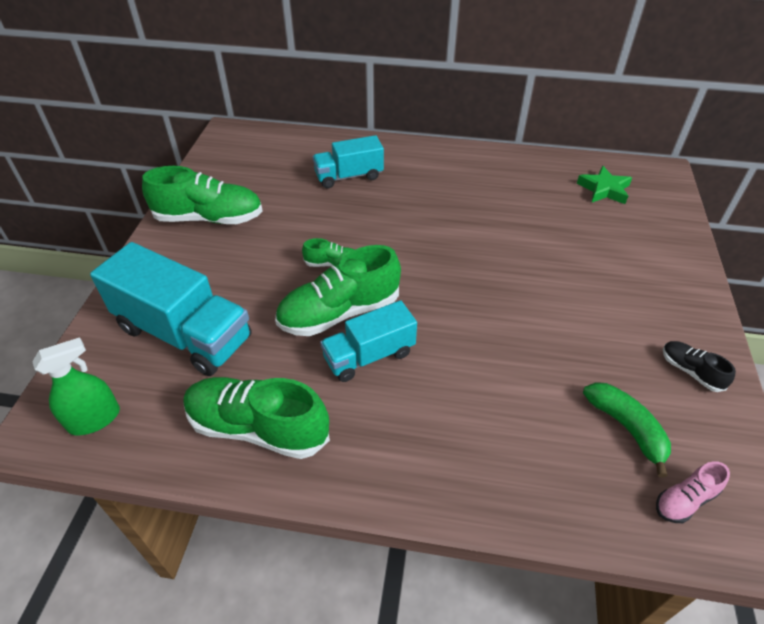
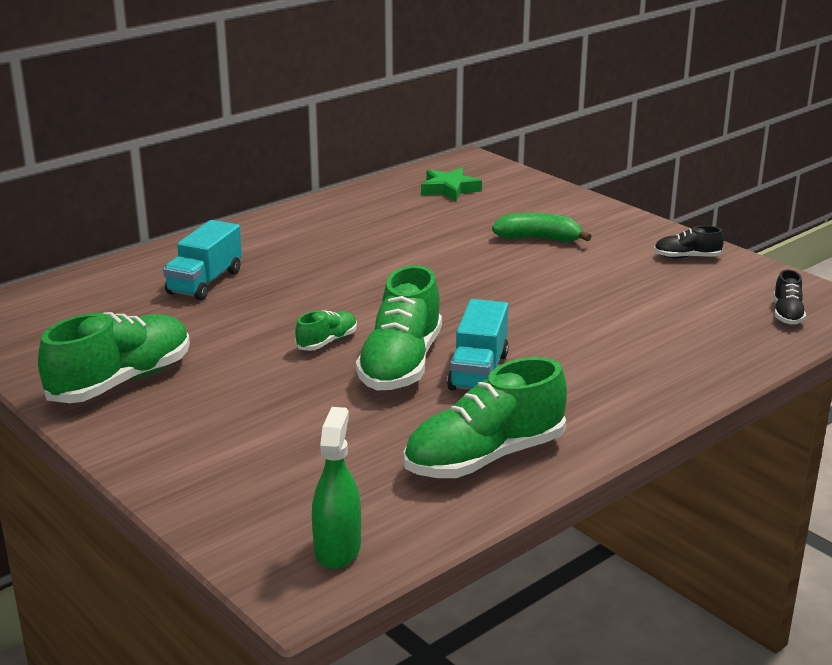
camera: 50 degrees left, 20 degrees down
turquoise truck [90,242,252,376] -> none
green banana [583,382,671,478] -> green banana moved to [492,213,592,242]
pink shoe [656,461,730,523] -> black shoe [773,270,806,324]

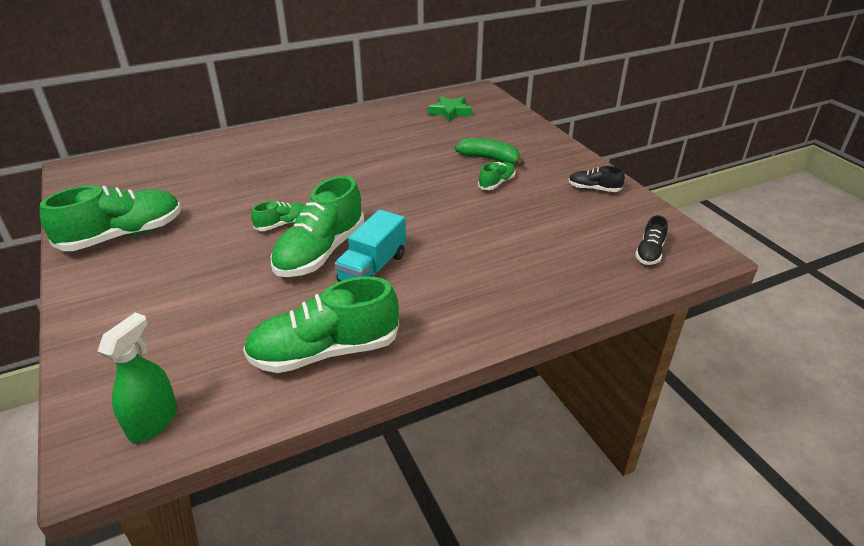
camera: 15 degrees right, 10 degrees up
turquoise truck [163,220,242,300] -> none
none -> green shoe [478,162,516,190]

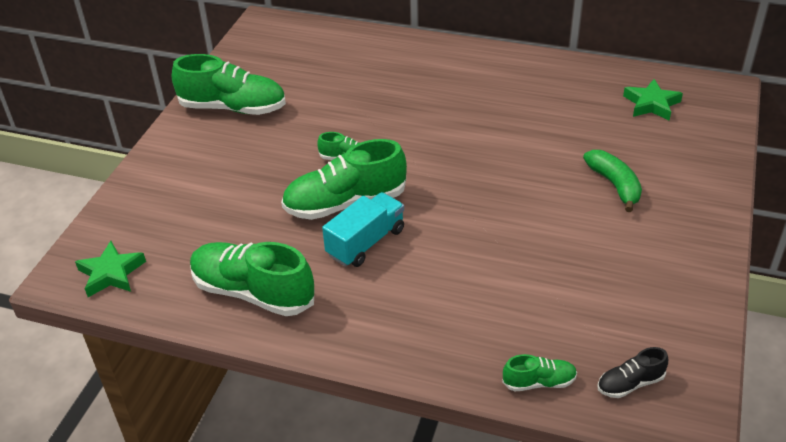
camera: 45 degrees right, 5 degrees up
green spray bottle [98,313,177,443] -> green star [75,241,146,297]
turquoise truck [335,209,406,282] -> turquoise truck turned 150 degrees clockwise [322,192,404,267]
green shoe [478,162,516,190] -> green shoe moved to [502,354,577,392]
black shoe [569,166,625,192] -> none

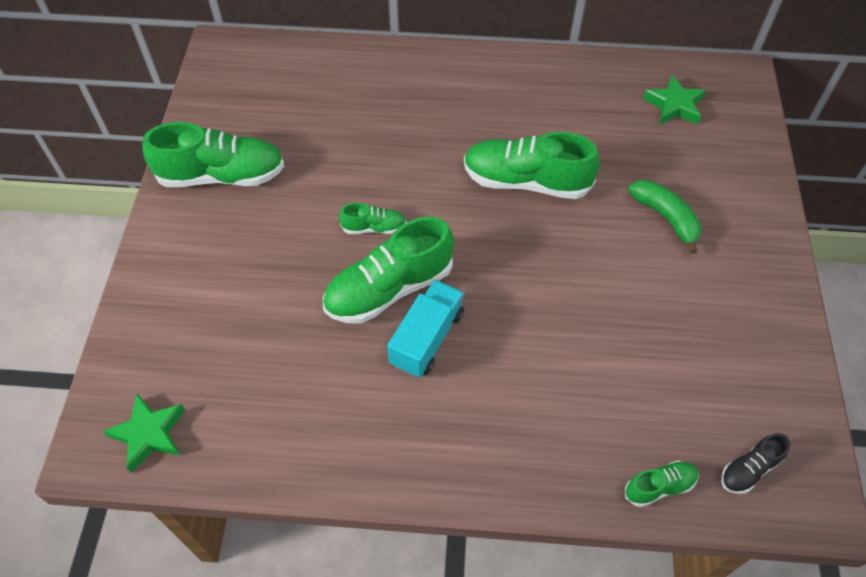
camera: 15 degrees left, 15 degrees up
green shoe [190,242,314,316] -> green shoe moved to [464,132,600,199]

